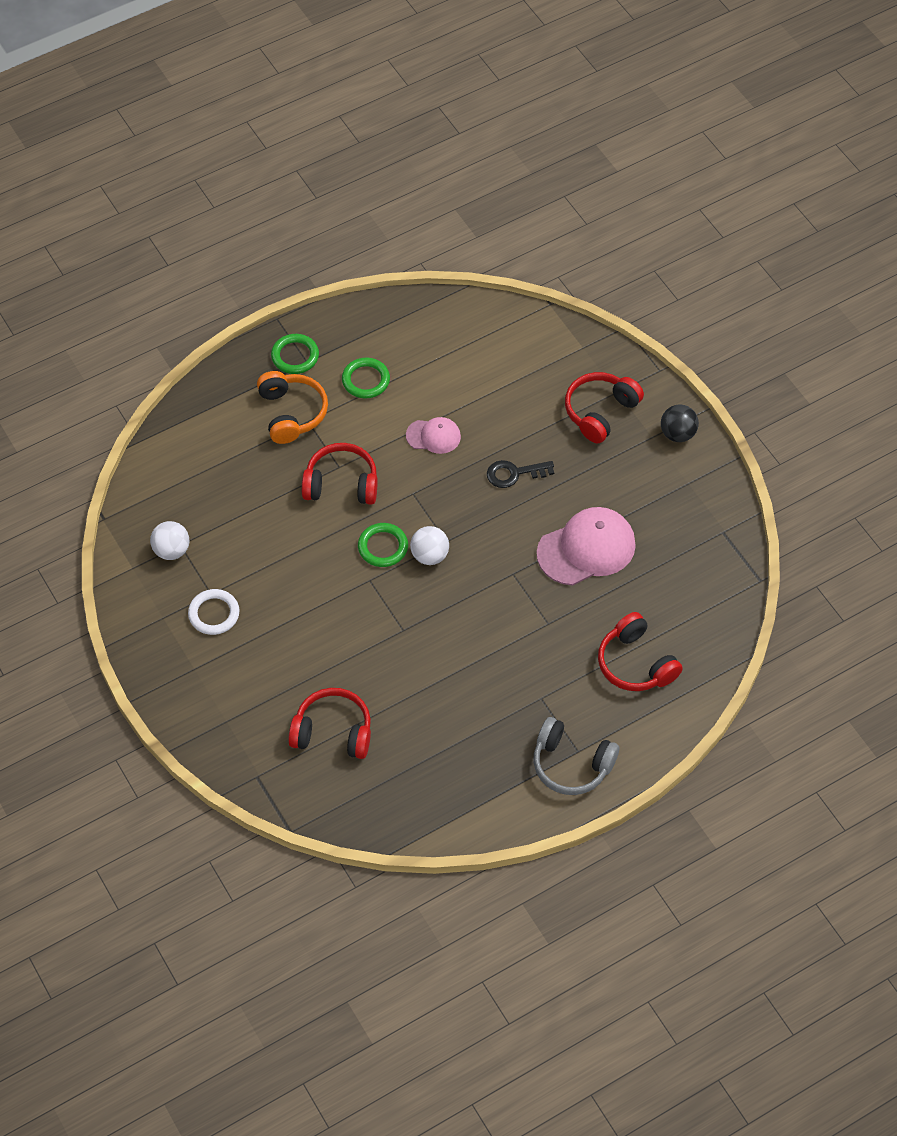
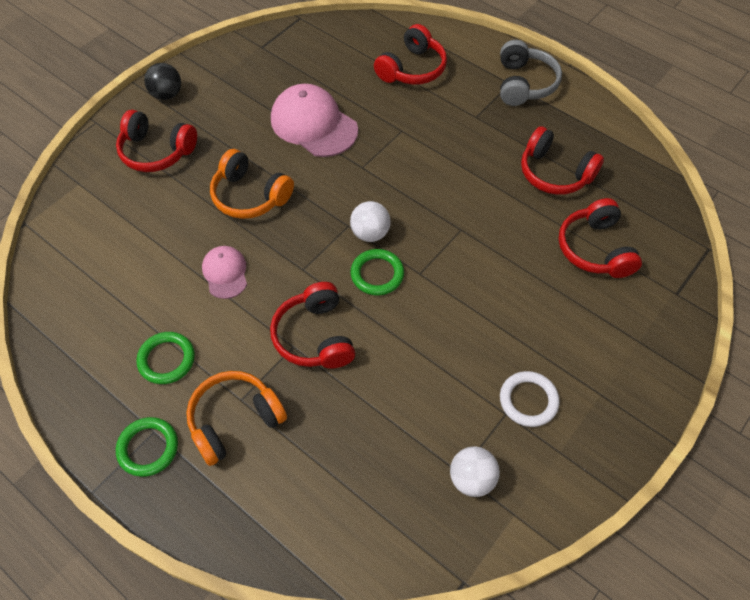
camera: 110 degrees left, 0 degrees up
black key [487,460,554,488] -> orange headphones [210,149,294,219]
none -> red headphones [521,126,604,195]

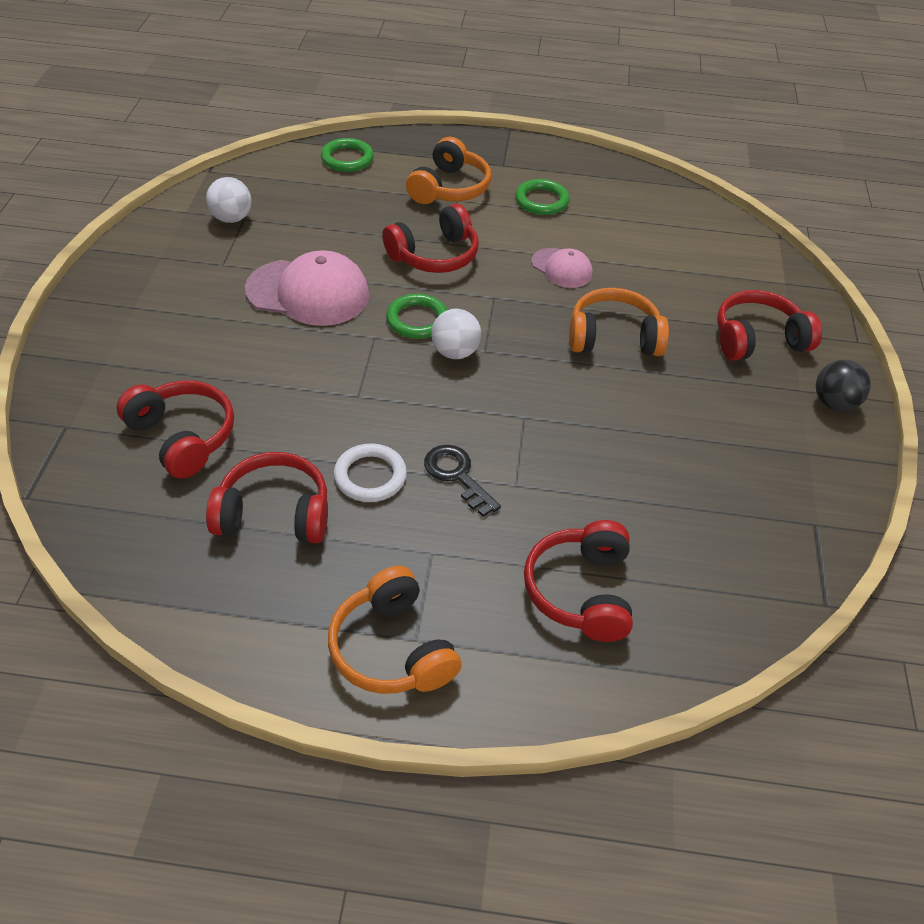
camera: 145 degrees right, 10 degrees down
green ring [116,417,178,477] -> green ring moved to [321,138,374,172]
red headphones [270,282,355,369] -> red headphones turned 105 degrees clockwise [382,204,479,273]
pink cap [271,84,358,157] -> pink cap moved to [245,250,369,326]
grey headphones [500,40,562,106] -> orange headphones [328,566,462,694]
white ring [500,371,560,427] -> white ring moved to [334,444,407,502]
none -> black key [424,445,501,517]

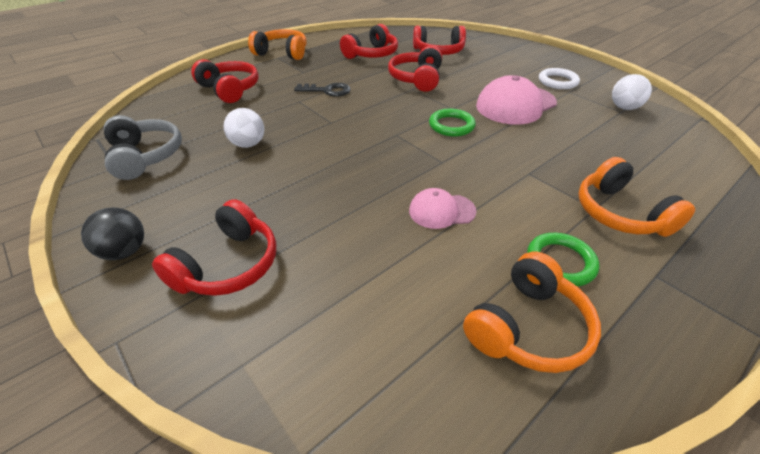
camera: 135 degrees right, 5 degrees down
green ring [321,138,374,172] -> none
white ring [334,444,407,502] -> white ring moved to [539,68,580,89]
red headphones [382,204,479,273] -> red headphones moved to [388,46,442,92]
white ball [431,309,481,359] -> white ball moved to [224,108,264,148]
orange headphones [569,288,669,356] -> orange headphones moved to [463,252,601,373]
none -> grey headphones [104,115,182,180]

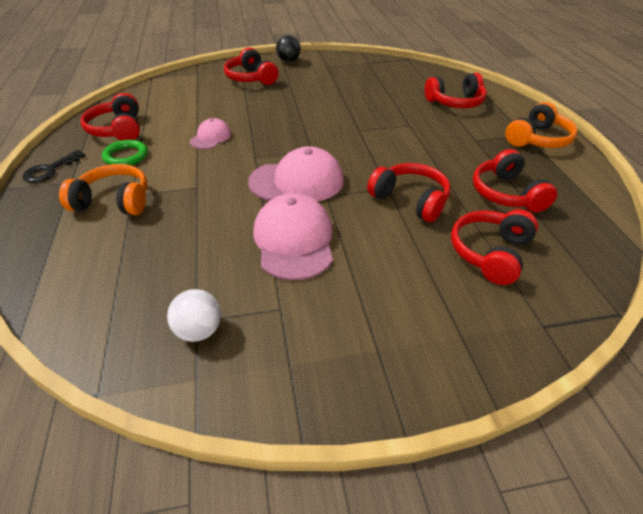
camera: 120 degrees right, 0 degrees up
grey headphones [104,115,182,180] -> none
white ball [224,108,264,148] -> none
black key [294,83,351,97] -> black key moved to [23,150,85,183]
green ring [429,109,476,137] -> pink cap [248,146,344,201]
orange headphones [463,252,601,373] -> red headphones [80,93,140,140]
white ring [539,68,580,89] -> none

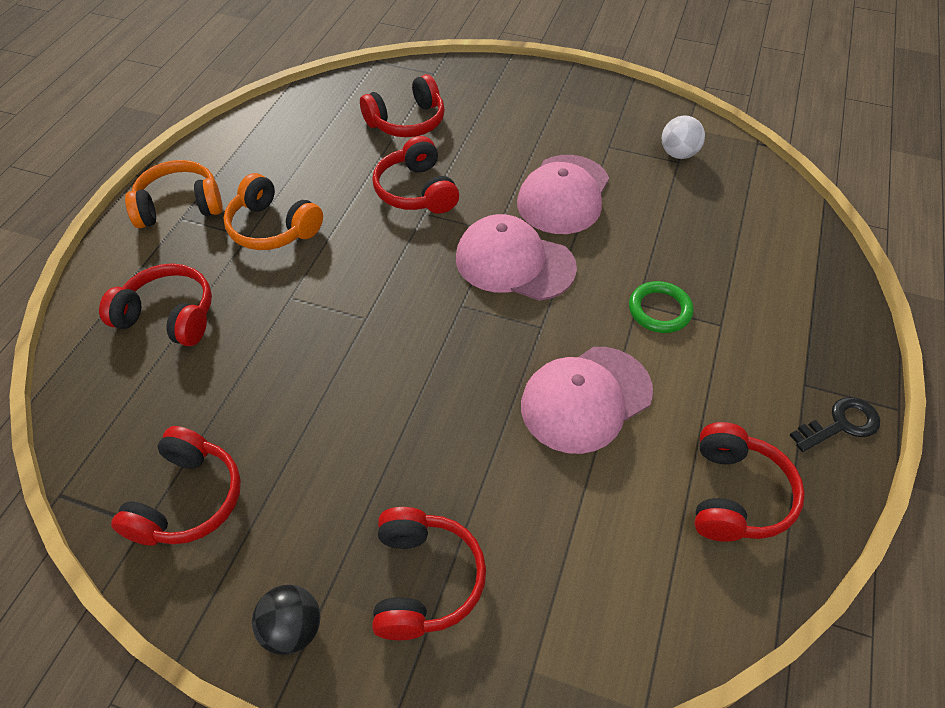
camera: 150 degrees left, 10 degrees up
orange headphones [59,164,147,215] -> orange headphones moved to [224,173,323,250]
green ring [102,140,148,165] -> green ring moved to [629,281,693,333]
pink cap [190,118,231,149] -> pink cap [521,347,653,454], size x1.81
red headphones [473,149,557,212] -> red headphones moved to [111,426,241,546]

